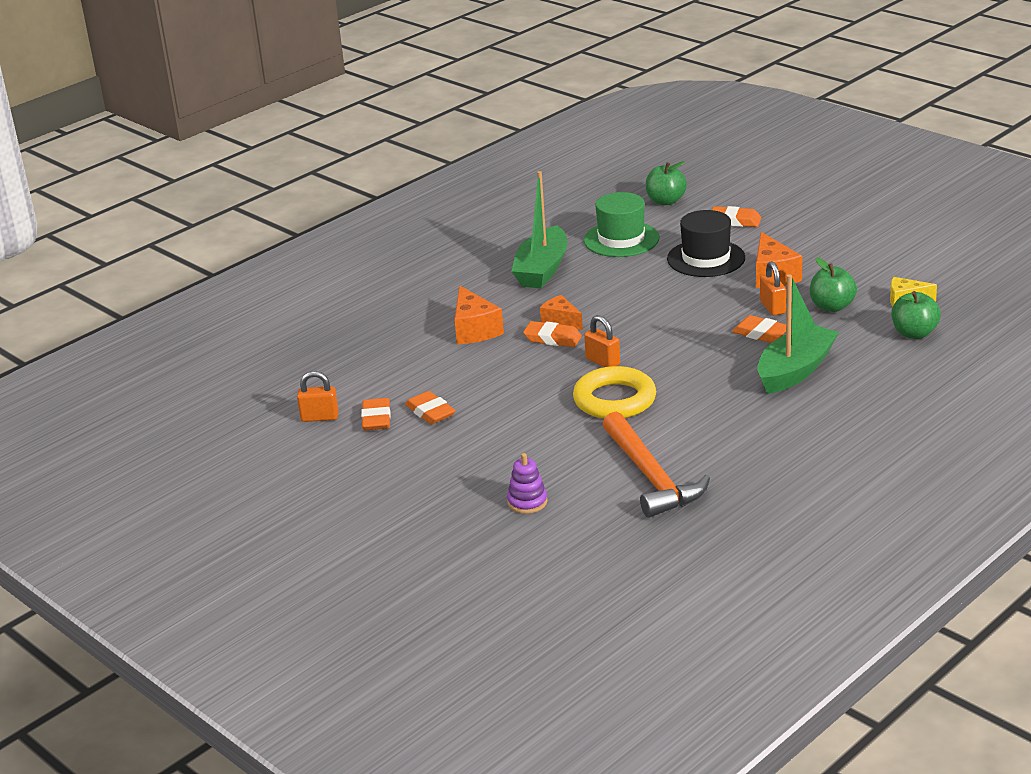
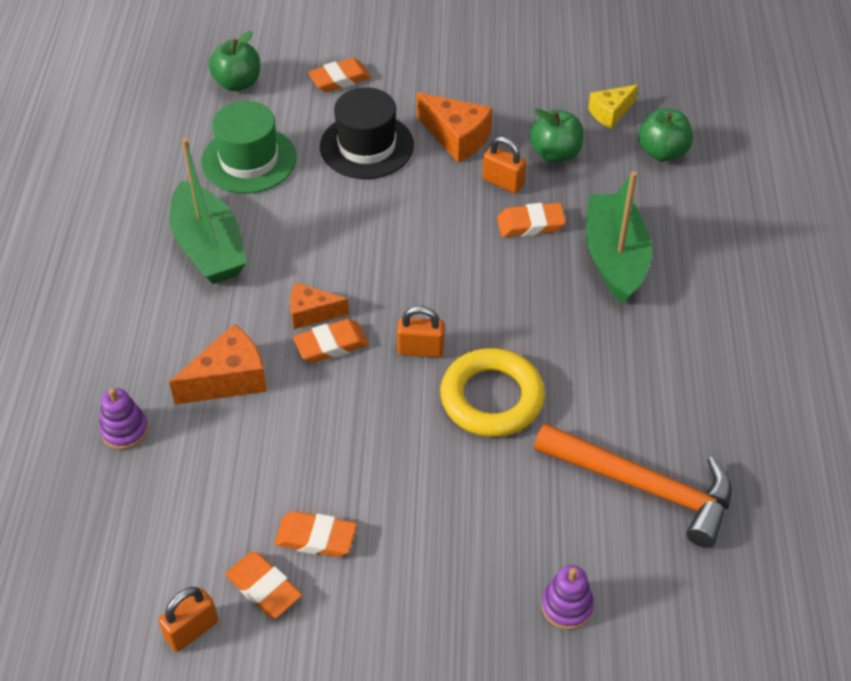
camera: 45 degrees left, 20 degrees up
orange cheese [454,286,504,344] -> orange cheese turned 60 degrees counterclockwise [169,324,267,405]
none -> purple stacking toy [99,388,148,450]

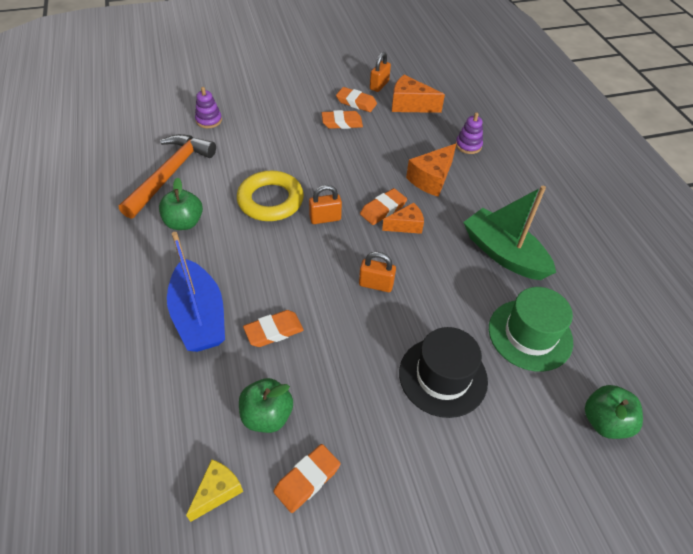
camera: 160 degrees right, 0 degrees up
orange eraser [308,58,371,92] -> orange eraser moved to [273,444,341,513]
orange cheese [417,92,493,163] -> orange cheese moved to [392,75,445,113]
orange padlock [482,136,526,193] -> orange padlock moved to [359,252,396,292]
orange hammer [534,423,732,548] -> orange hammer turned 105 degrees clockwise [119,134,216,219]
green boat [586,171,652,304] -> blue boat [167,232,225,352]
green apple [638,108,693,161] -> green apple moved to [159,177,203,230]

